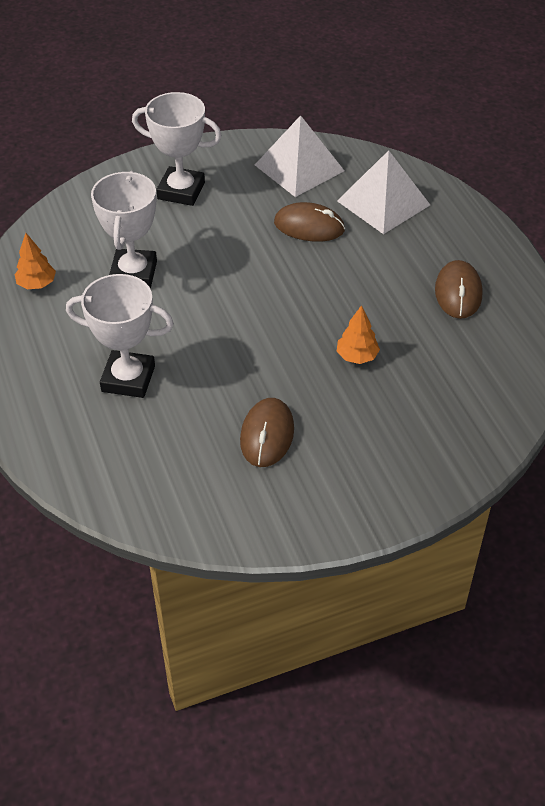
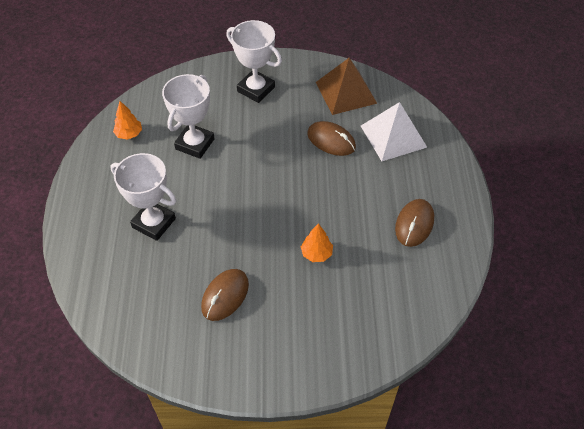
camera: 20 degrees right, 5 degrees up
white pyramid [255,115,344,197] -> brown pyramid [316,58,377,115]

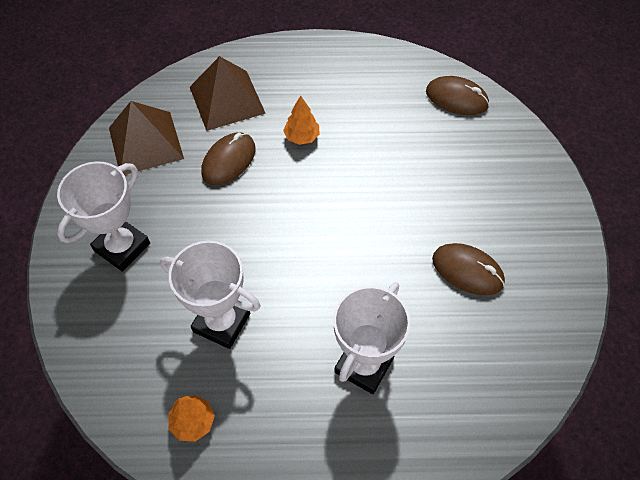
camera: 90 degrees left, 5 degrees up
orange tree [301,223,333,262] -> orange tree moved to [283,95,320,145]
white pyramid [361,102,427,161] -> brown pyramid [190,56,266,131]
brown mouse [395,199,434,247] -> brown mouse moved to [426,76,489,115]

